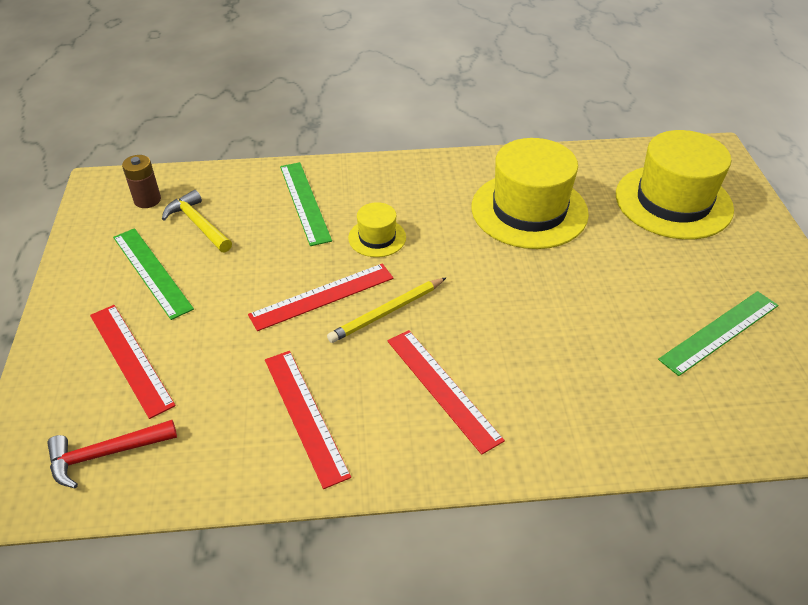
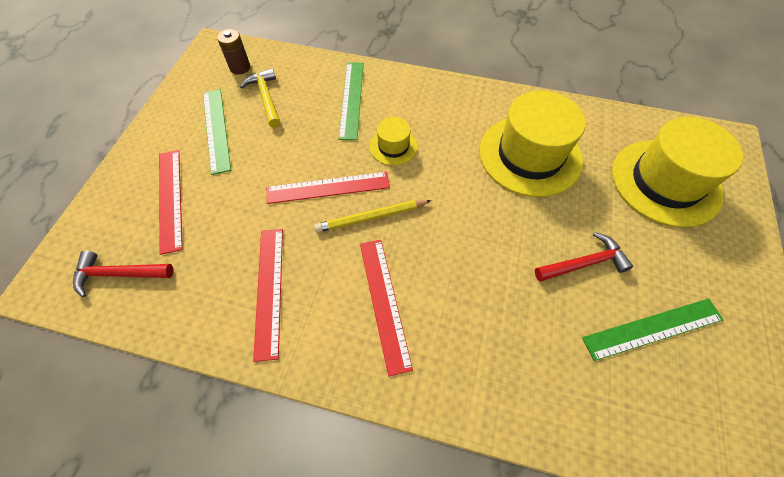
camera: 20 degrees right, 15 degrees up
none -> red hammer [535,232,633,282]

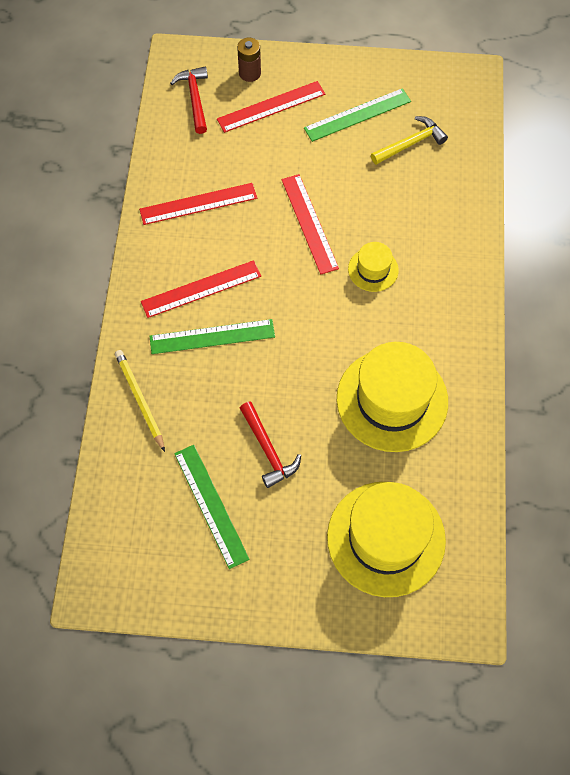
camera: 80 degrees right, 5 degrees up
brown battery [217,29,250,75] -> brown battery moved to [237,38,261,82]
yellow pencil [314,200,431,233] -> yellow pencil moved to [115,350,165,452]
green ruler [339,62,364,140] -> green ruler moved to [149,319,275,354]

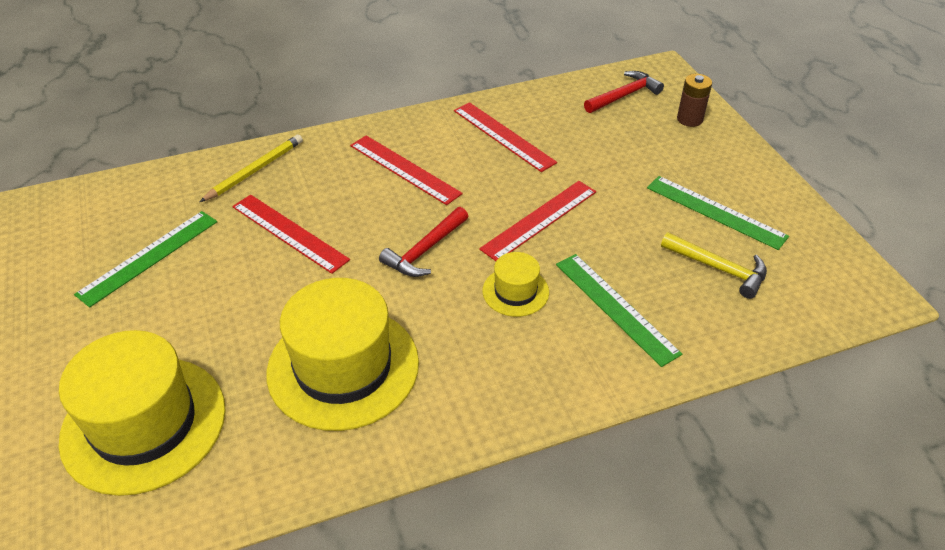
camera: 65 degrees right, 20 degrees down
green ruler [149,319,275,354] -> green ruler moved to [556,254,682,367]
red ruler [217,81,325,133] -> red ruler moved to [232,195,350,274]
red hammer [240,401,301,488] -> red hammer moved to [379,207,469,277]

